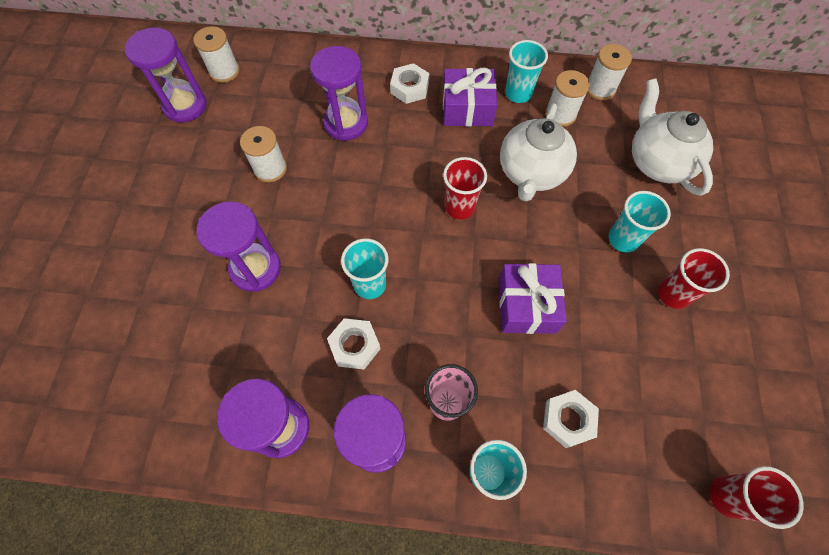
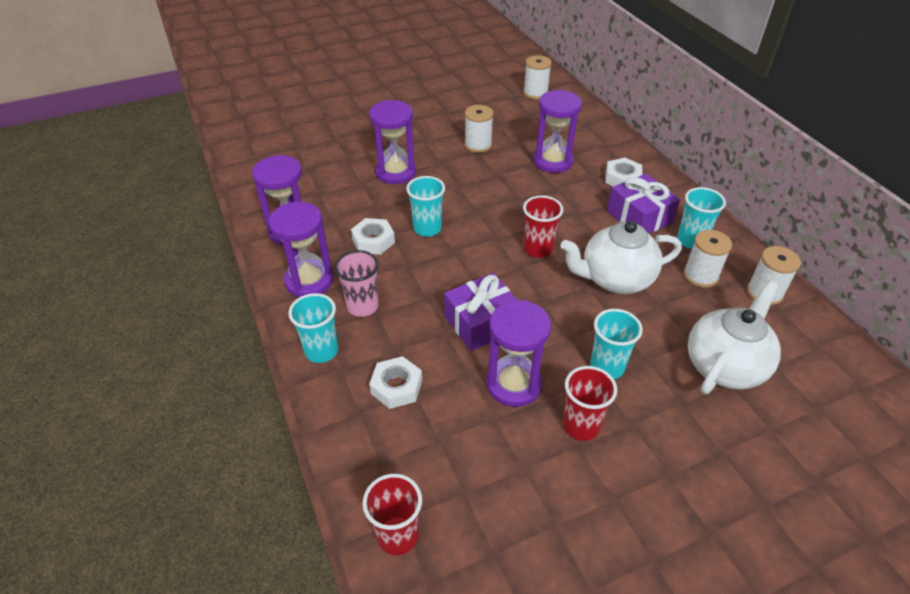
camera: 60 degrees right, 20 degrees down
purple hourglass [125,28,207,122] -> purple hourglass moved to [486,300,551,407]

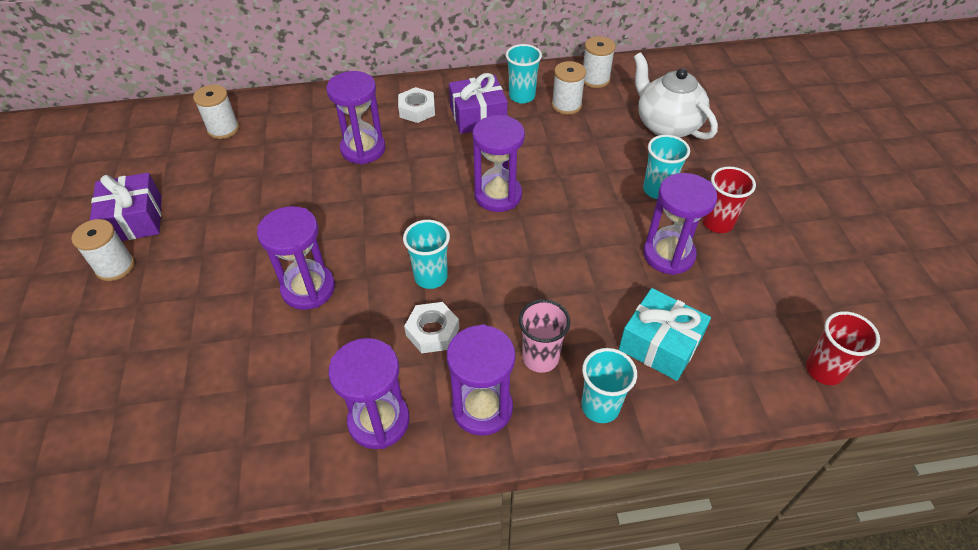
camera: 75 degrees left, 5 degrees up
white nut [369,356,422,409] -> turquoise gift [619,288,711,381]
purple gift [444,273,517,351] -> purple gift moved to [90,173,162,241]
white spool [464,105,494,153] -> white spool moved to [71,219,134,281]
red cup [523,195,563,258] -> purple hourglass [472,115,525,212]
white teapot [561,221,682,294] -> none

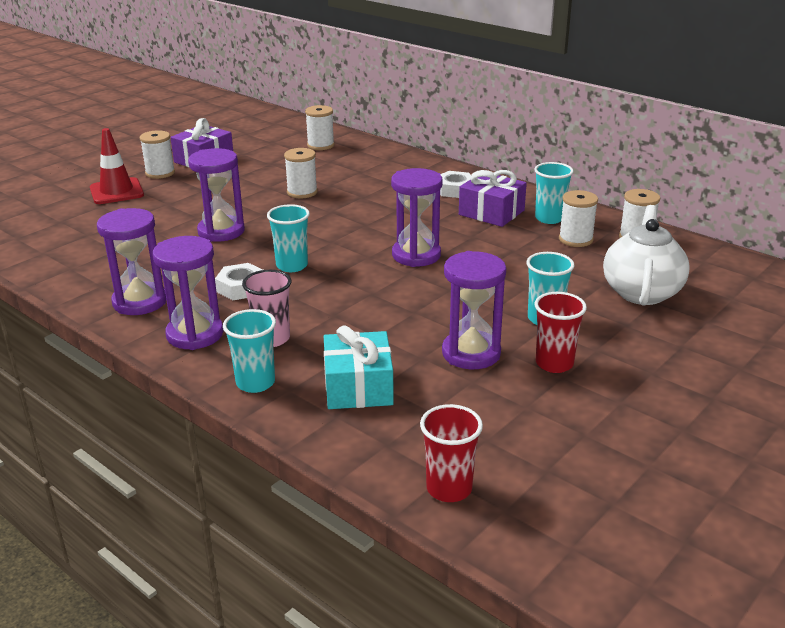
camera: 50 degrees right, 20 degrees down
purple hourglass [326,71,385,164] -> none
none -> red traffic cone [90,128,144,204]
none -> white spool [284,148,318,199]

